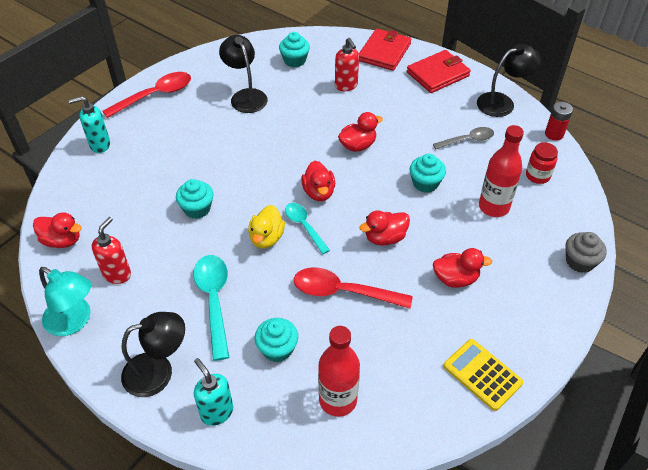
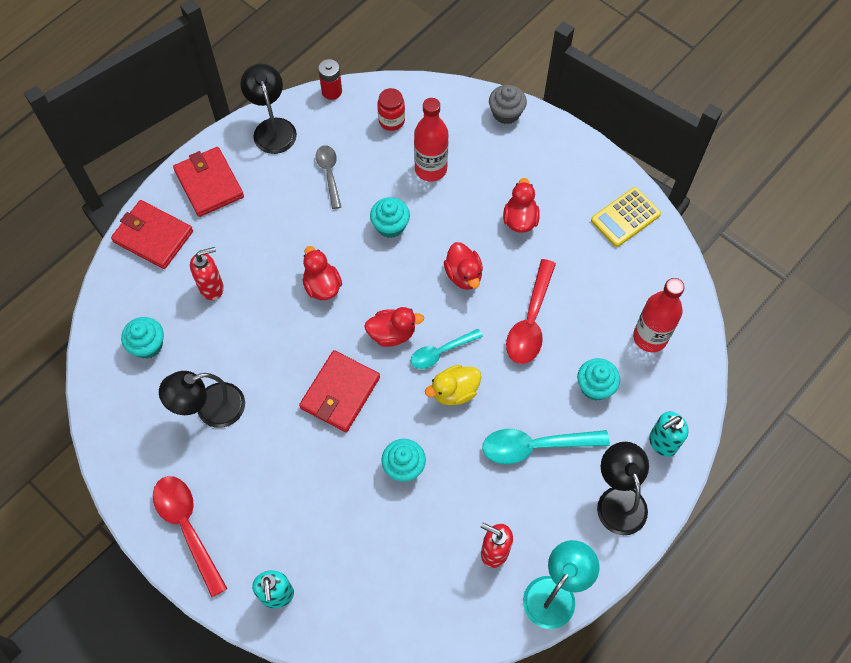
camera: 85 degrees left, 15 degrees up
red duck [33,212,82,248] -> none
yellow duck [248,205,285,248] -> yellow duck turned 135 degrees clockwise [425,365,481,405]
none -> red wallet [299,350,380,432]

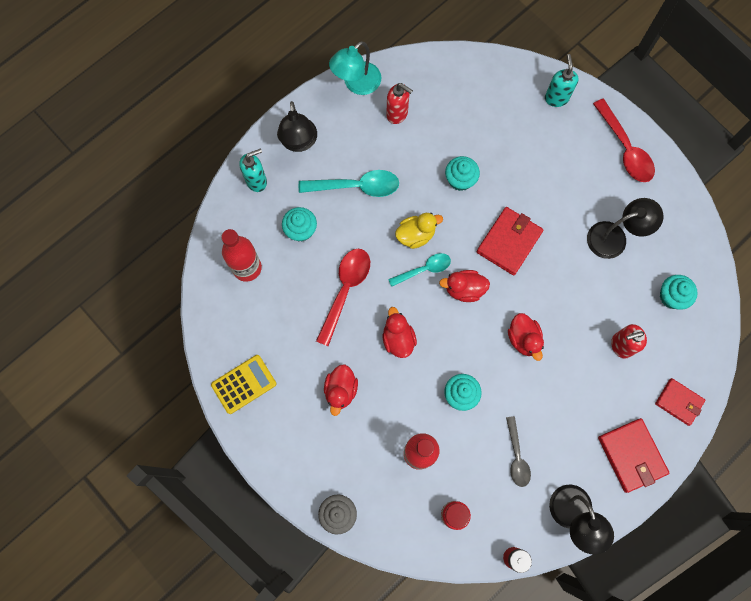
camera: 175 degrees left, 10 degrees up
red wallet [111,200,193,269] -> red wallet [655,378,705,426], size x0.66

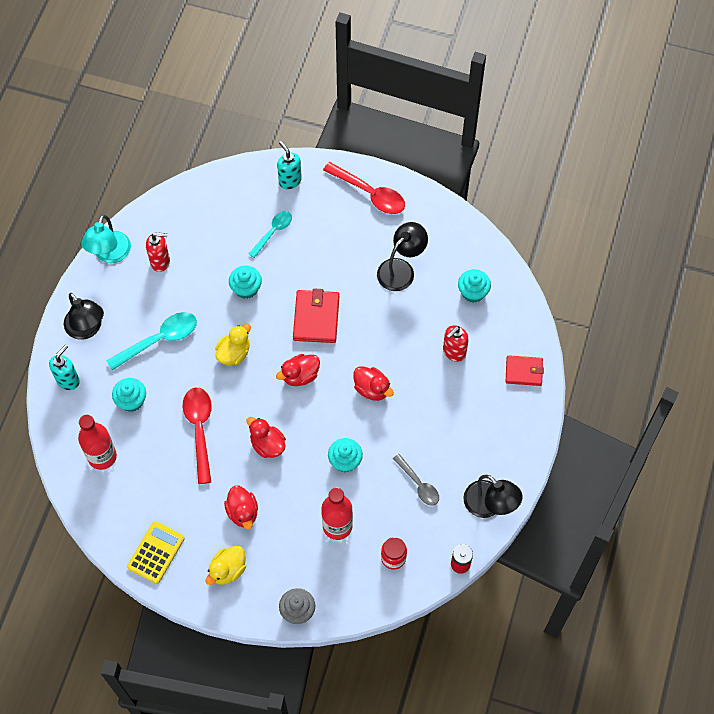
camera: 30 degrees left, 10 degrees down
turquoise spoon [388,253,451,287] -> turquoise spoon moved to [249,211,292,258]
red wallet [598,418,669,493] -> none
none -> yellow duck [206,546,246,585]

